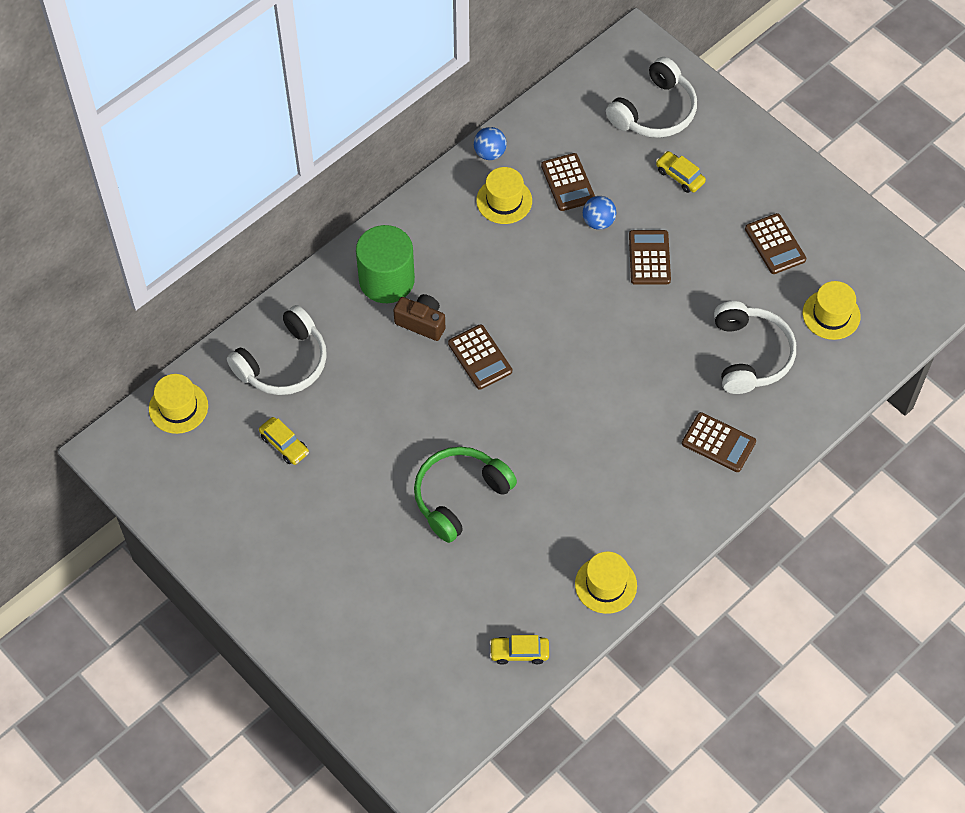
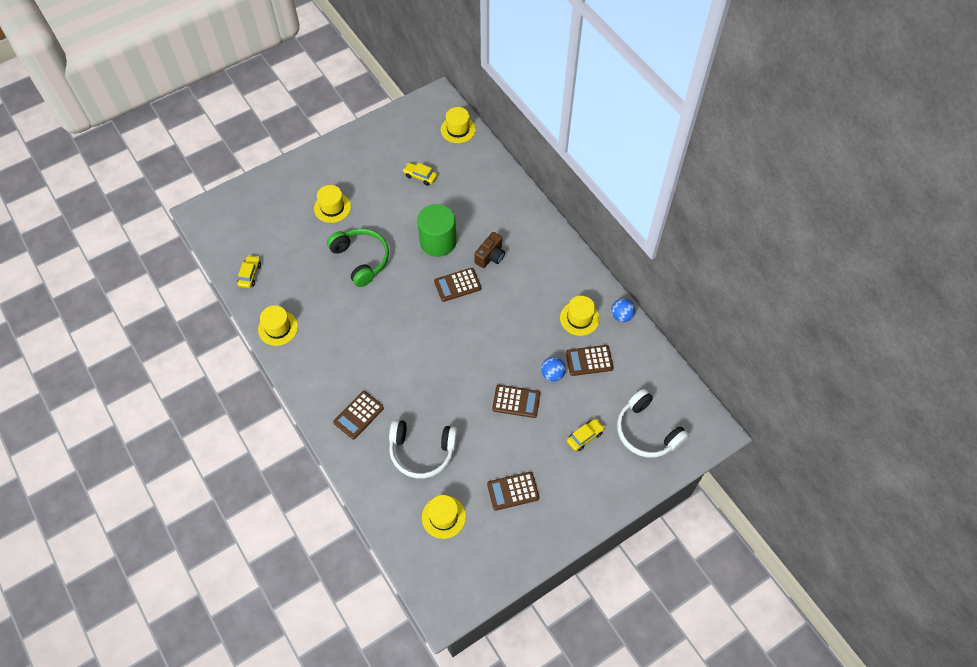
camera: 100 degrees right, 0 degrees up
white headphones [227,305,327,395] -> none
yellow car [259,417,309,465] -> yellow car turned 60 degrees clockwise [403,163,437,186]
green cylinder [356,225,415,303] -> green cylinder moved to [417,204,456,257]
none -> yellow hat [314,185,351,223]

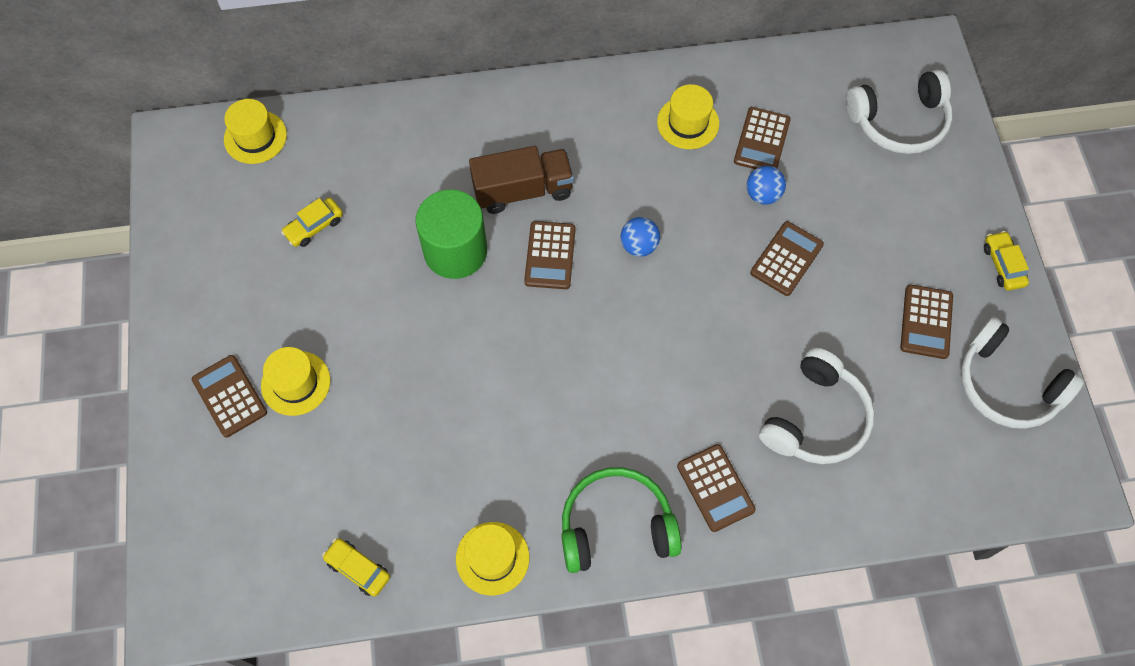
camera: 65 degrees left, 5 degrees up
green headphones [327,228,389,287] -> green headphones moved to [561,467,682,573]
yellow hat [422,495,466,539] -> none
brown camera [474,232,505,268] -> brown truck [469,146,574,214]
yellow car [567,419,605,451] -> yellow car moved to [984,231,1029,291]
blue ball [611,299,635,322] -> blue ball moved to [621,217,660,257]
none -> brown calculator [192,355,267,437]
none -> white headphones [961,317,1085,429]

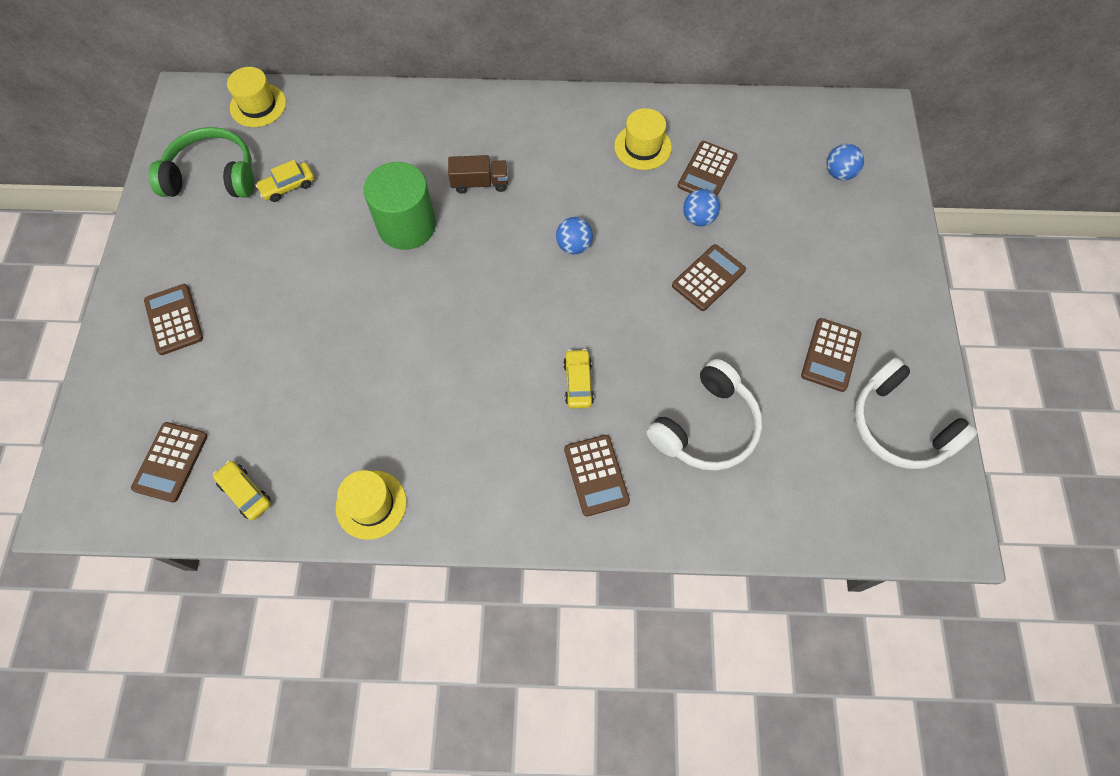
camera: 10 degrees right, 0 degrees up
yellow hat [261,347,330,416] -> none
brown truck [469,146,574,214] -> brown truck [448,155,508,193], size x0.64
brown calculator [524,221,576,289] -> brown calculator moved to [131,422,208,503]
green headphones [561,467,682,573] -> green headphones moved to [148,127,254,198]
white headphones [846,70,953,154] -> blue ball [827,144,864,180]
yellow car [984,231,1029,291] -> yellow car moved to [563,349,594,408]

